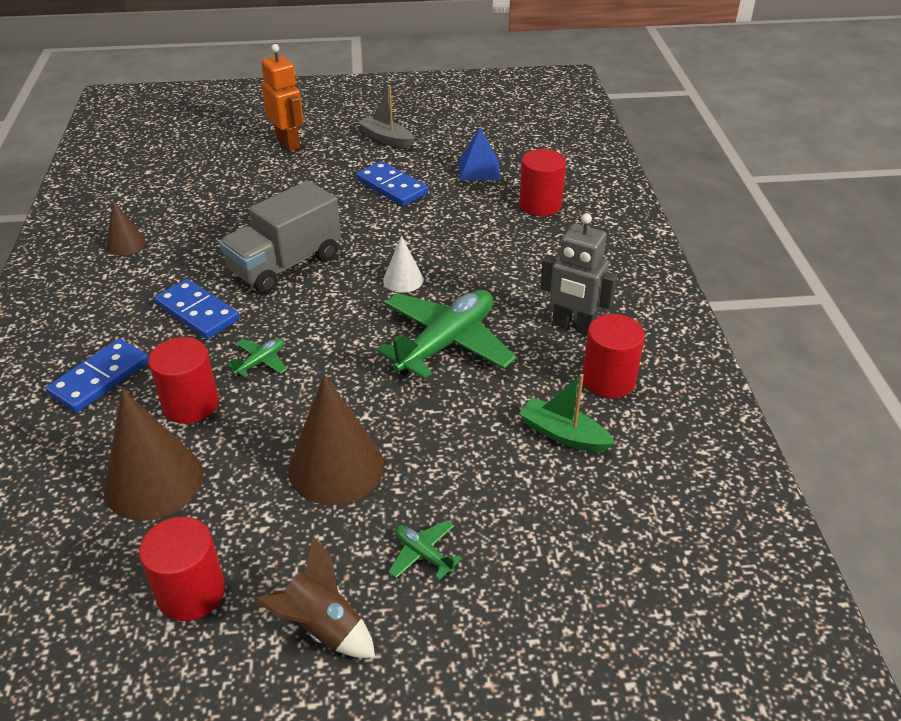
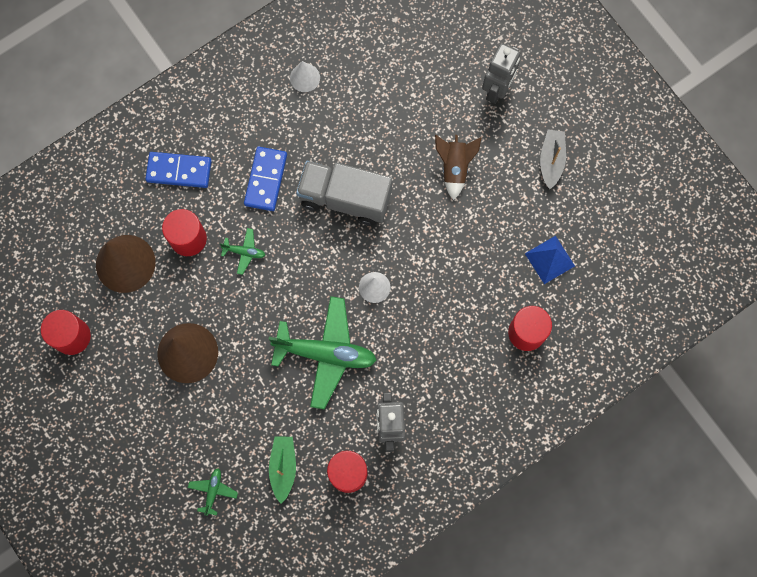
camera: 60 degrees right, 35 degrees up
brown cone [106,200,146,255] -> white cone [290,61,320,92]
brown rocket [255,537,375,658] -> brown rocket moved to [435,135,482,200]
orange robot [261,44,304,151] -> grey robot [482,43,520,104]
blue domino [356,161,428,206] -> none
green plane [388,520,463,580] -> green plane moved to [188,468,238,516]

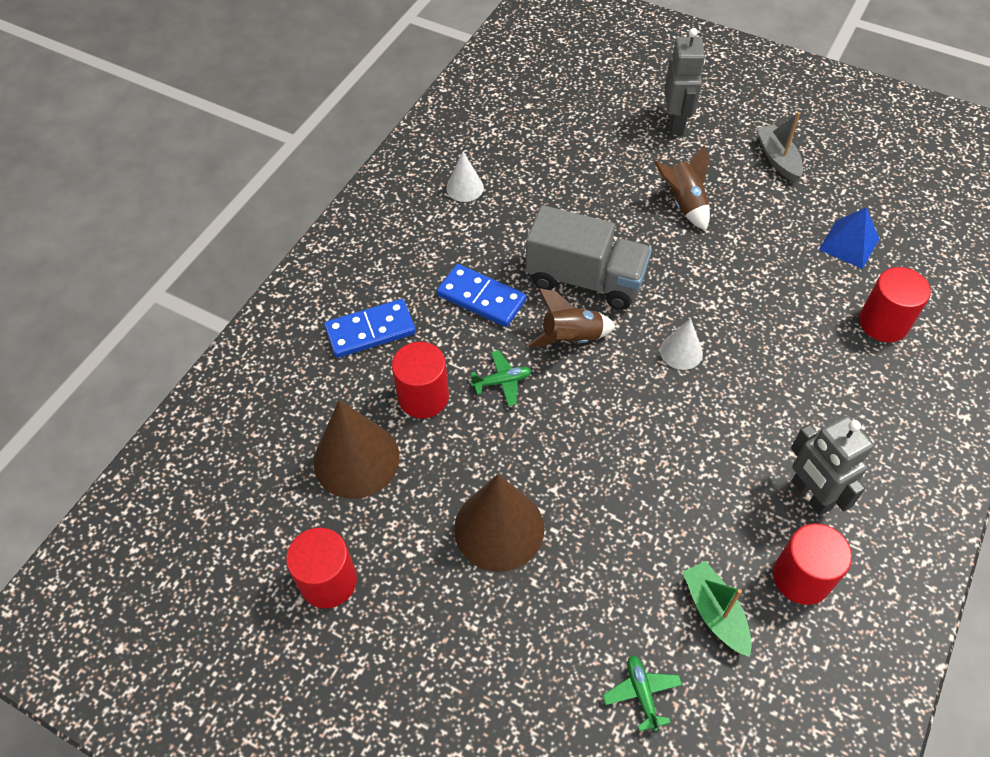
camera: 25 degrees left, 20 degrees down
blue domino [244,147,287,211] -> blue domino turned 45 degrees counterclockwise [437,264,527,327]
green plane [268,296,377,409] -> none
grey truck [296,161,392,226] -> grey truck turned 150 degrees counterclockwise [526,205,652,310]
none -> brown rocket [527,288,616,347]

